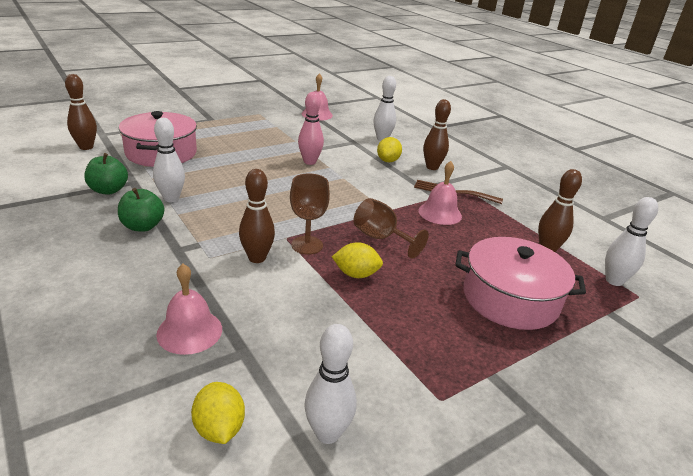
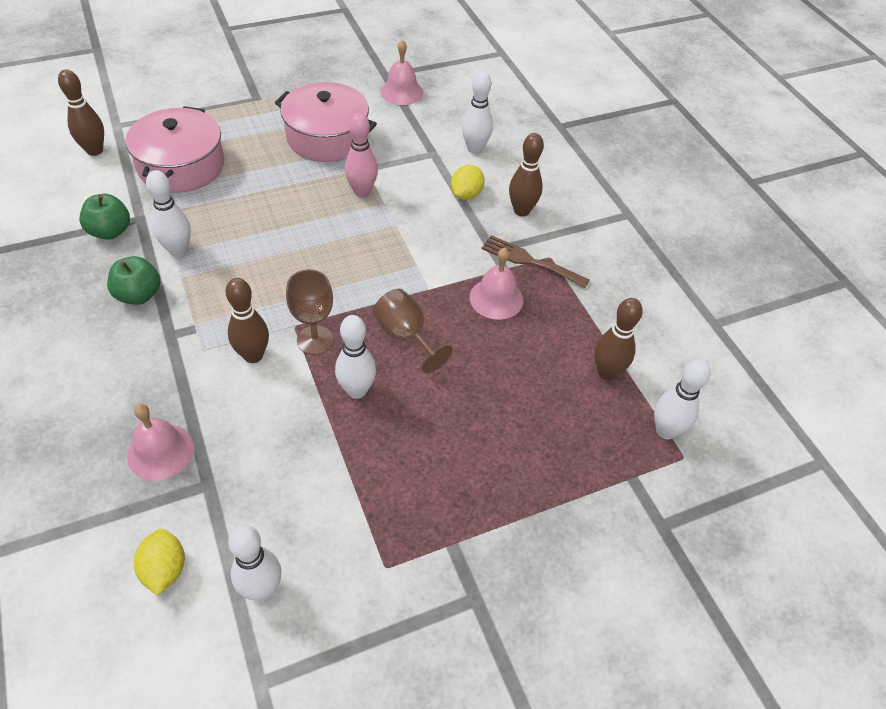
camera: 10 degrees right, 20 degrees up
yellow lemon [332,242,383,278] -> white bowling pin [335,315,376,399]
pink pot [455,237,586,330] -> pink pot moved to [275,82,377,162]

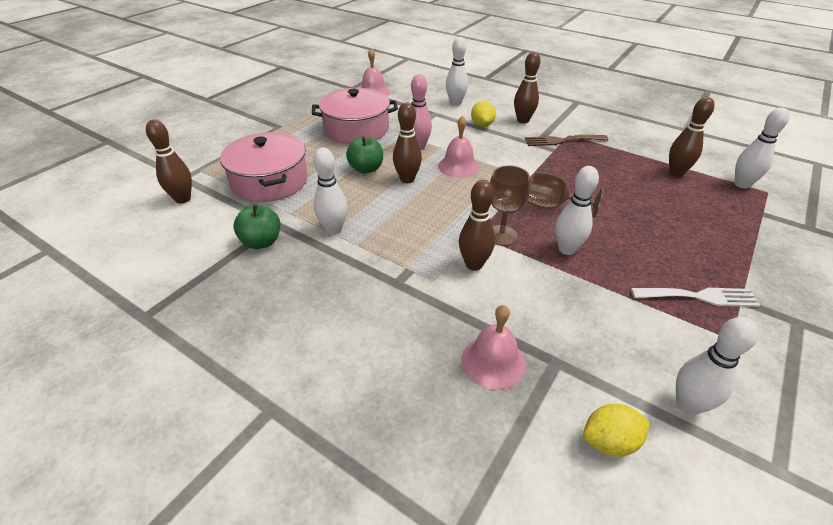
camera: 30 degrees left, 10 degrees down
green apple [107,256,160,305] -> green apple moved to [346,136,383,174]
yellow lemon [134,529,185,596] -> yellow lemon turned 60 degrees counterclockwise [583,404,650,457]
pink bell [470,248,523,320] -> pink bell moved to [438,115,479,178]
none -> brown bowling pin [393,103,422,183]
none -> white fork [631,288,760,307]

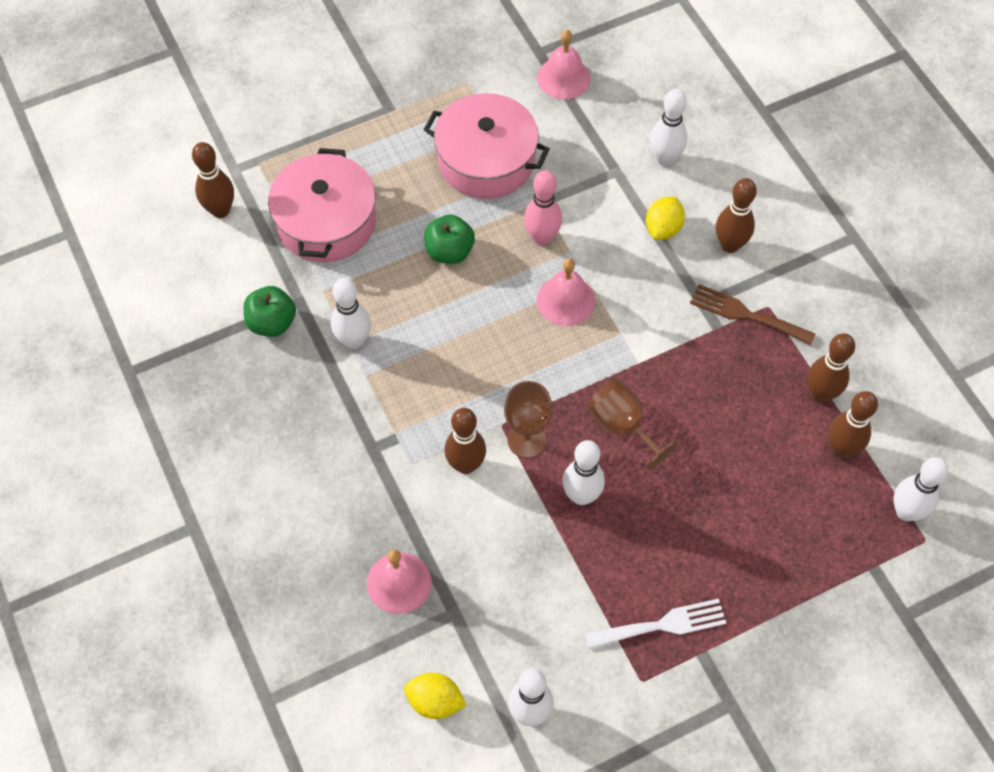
camera: 30 degrees right, 20 degrees up
brown bowling pin [393,103,422,183] -> brown bowling pin moved to [807,333,855,403]
white fork [631,288,760,307] -> white fork turned 45 degrees counterclockwise [585,599,726,649]

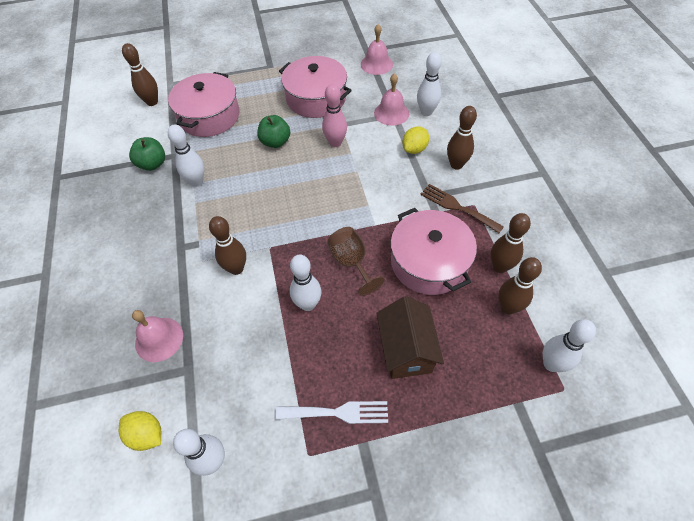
camera: 15 degrees right, 5 degrees down
brown goblet [504,381,553,458] -> none
pink bell [537,258,595,326] -> pink bell moved to [374,73,409,126]
none -> brown house [376,296,444,379]
none -> pink pot [390,208,477,295]

